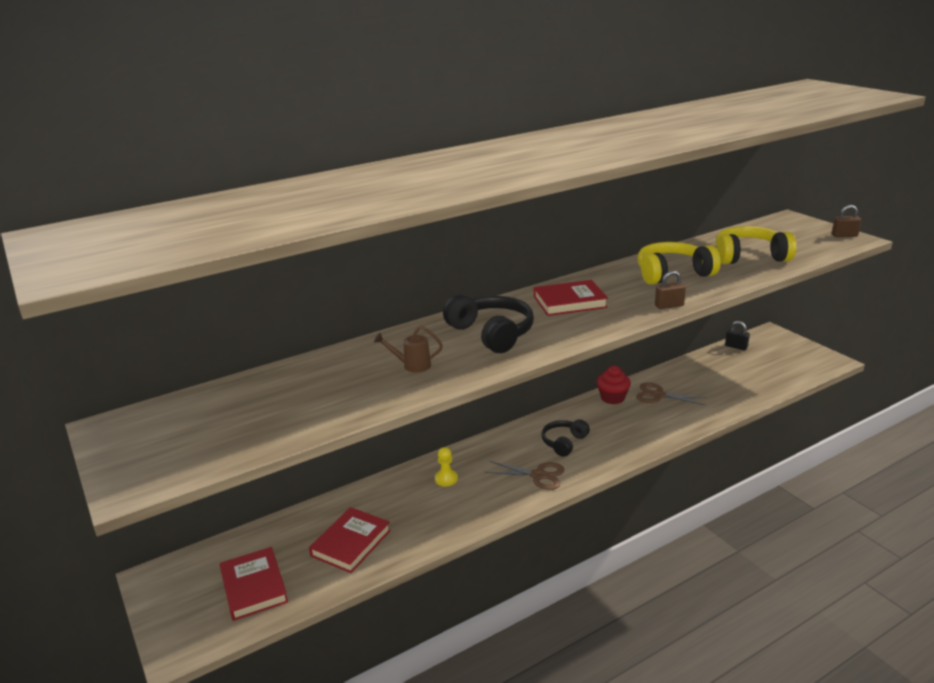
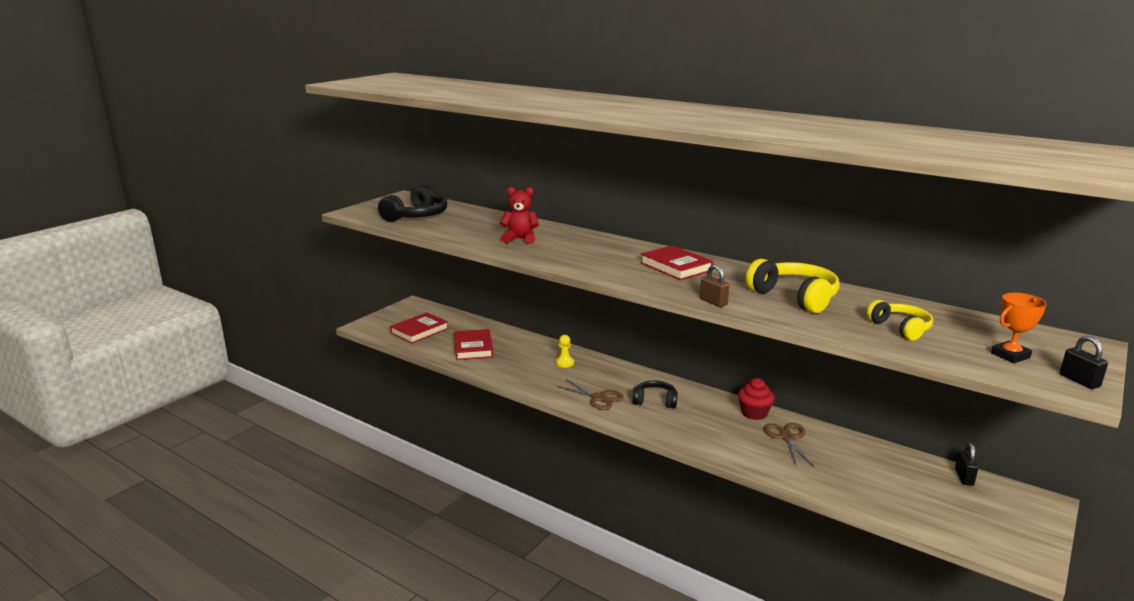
camera: 65 degrees right, 5 degrees down
red book [309,507,391,573] -> red book turned 75 degrees clockwise [454,329,493,360]
brown watering can [374,326,443,372] -> red teddy bear [500,187,539,244]
black headphones [443,294,534,353] -> black headphones moved to [378,184,447,222]
brown scissors [485,461,564,490] -> brown scissors turned 45 degrees counterclockwise [556,379,624,410]
yellow headphones [716,226,796,264] -> yellow headphones [867,300,933,341], size x0.63
brown padlock [832,205,861,237] -> black padlock [1060,336,1108,389]
none -> orange trophy [991,293,1047,363]

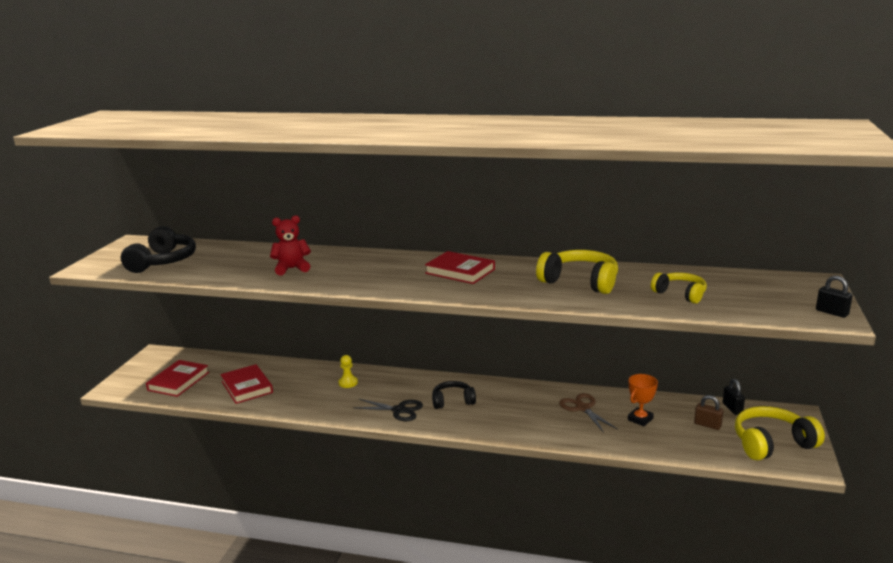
camera: 20 degrees left, 0 degrees up
brown scissors [556,379,624,410] -> black scissors [353,399,423,421]
brown padlock [700,265,729,307] -> brown padlock moved to [694,395,723,430]
red cupcake [738,378,775,420] -> none
orange trophy [991,293,1047,363] -> orange trophy moved to [628,374,658,426]
none -> yellow headphones [735,406,825,460]

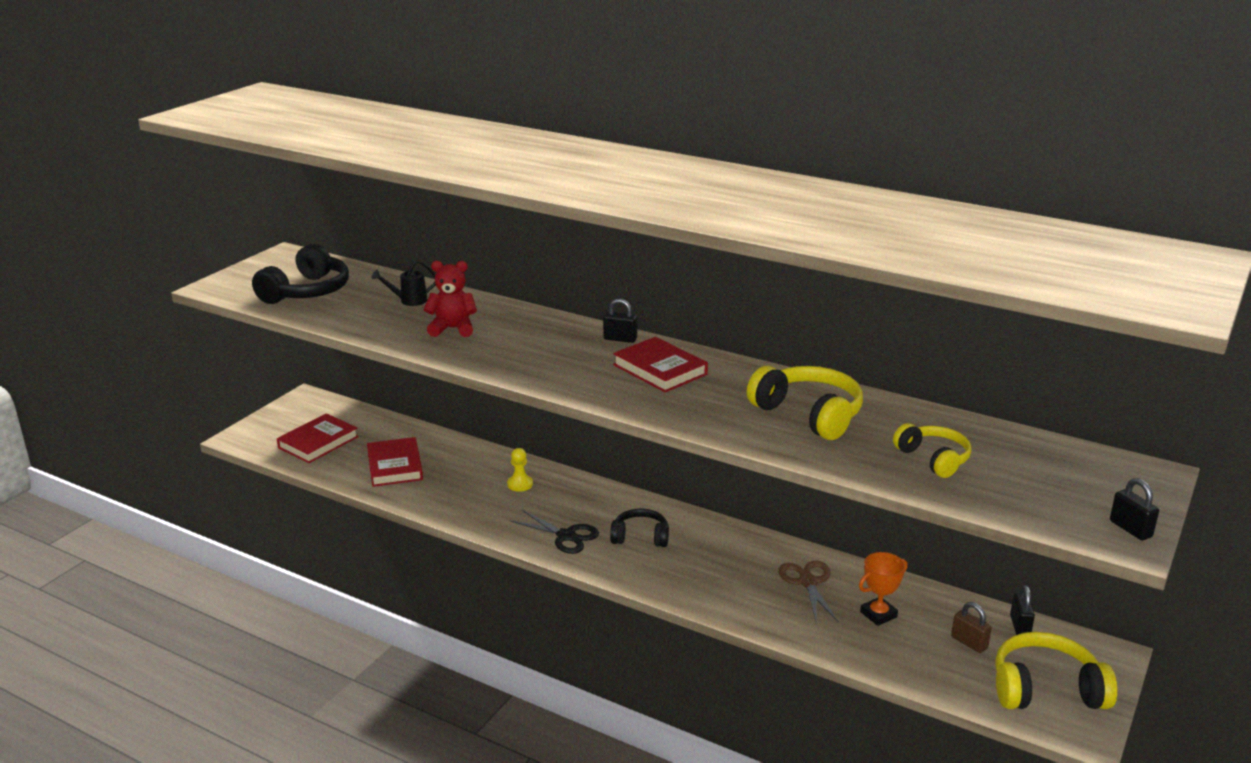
camera: 15 degrees right, 5 degrees up
none -> black watering can [371,260,436,306]
none -> black padlock [603,298,637,343]

